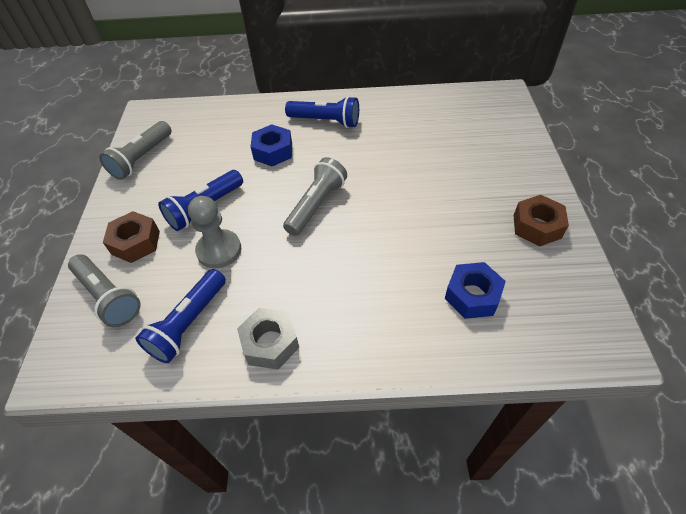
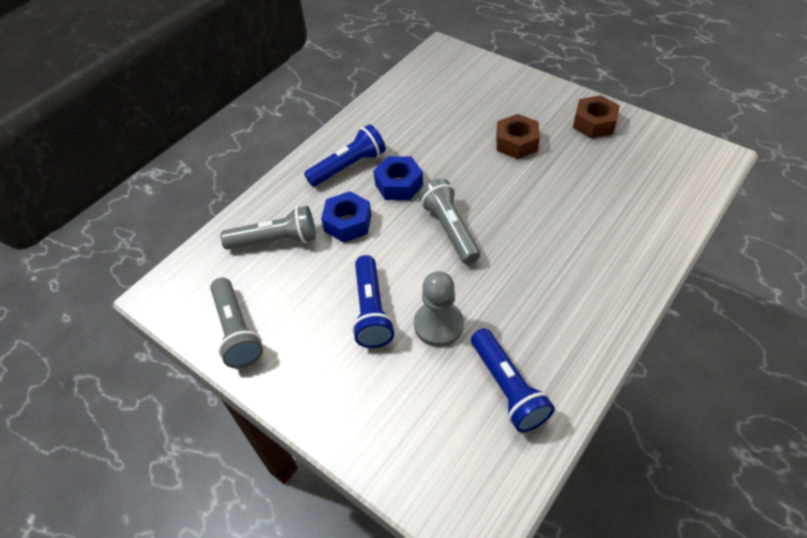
camera: 50 degrees left, 0 degrees up
grey flashlight [68,254,141,327] -> grey flashlight moved to [220,206,315,249]
brown nut [103,211,160,263] -> brown nut moved to [496,114,540,159]
grey nut [237,308,299,370] -> none
blue nut [445,262,506,319] -> blue nut moved to [373,156,423,200]

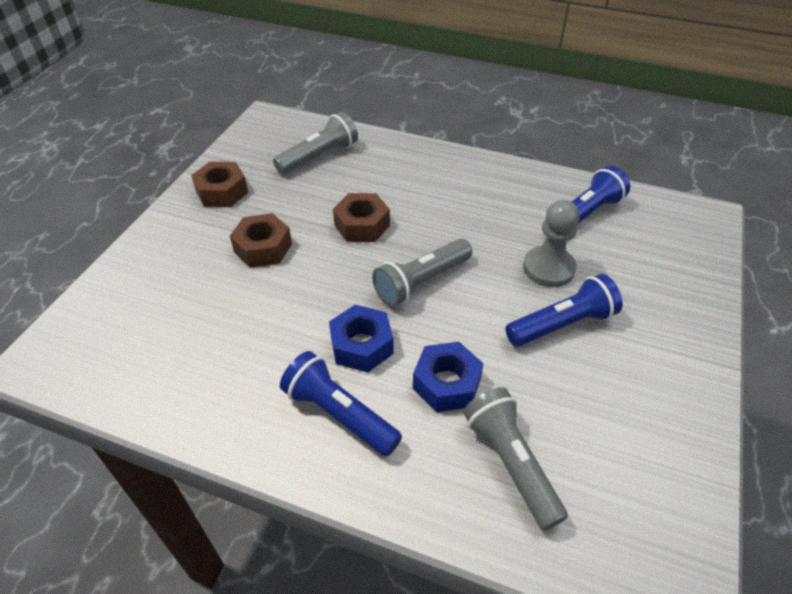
camera: 110 degrees left, 5 degrees down
grey flashlight [210,278,263,368] -> grey flashlight moved to [273,112,358,174]
none -> brown nut [333,193,390,242]

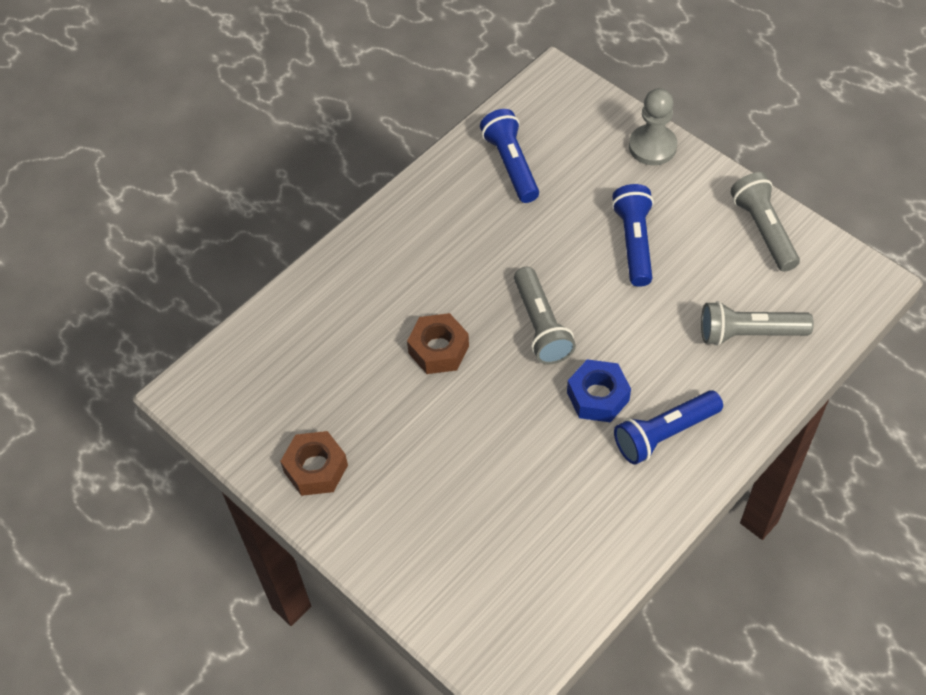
camera: 65 degrees left, 10 degrees up
brown nut [230,213,292,268] -> none
grey flashlight [273,112,358,174] -> grey flashlight moved to [730,172,800,272]
blue nut [413,342,484,412] -> none
grey pawn [523,200,580,287] -> grey pawn moved to [629,88,677,165]

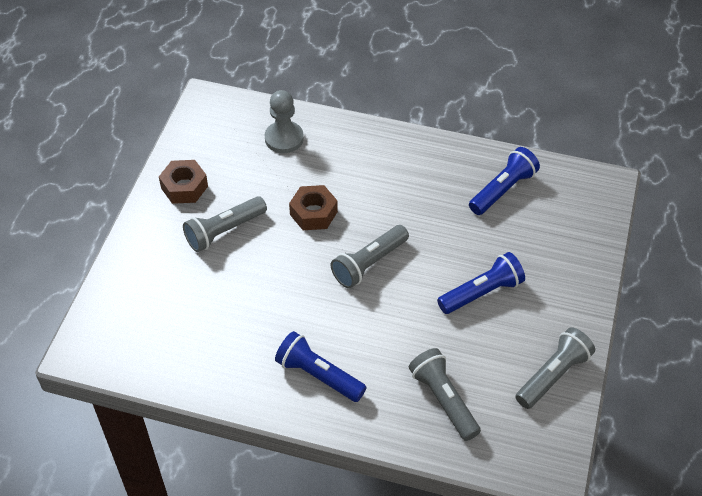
camera: 60 degrees right, 5 degrees down
blue nut [567,359,631,423] -> none
grey pawn [629,88,677,165] -> grey pawn moved to [265,90,304,153]
none -> grey flashlight [183,196,267,252]

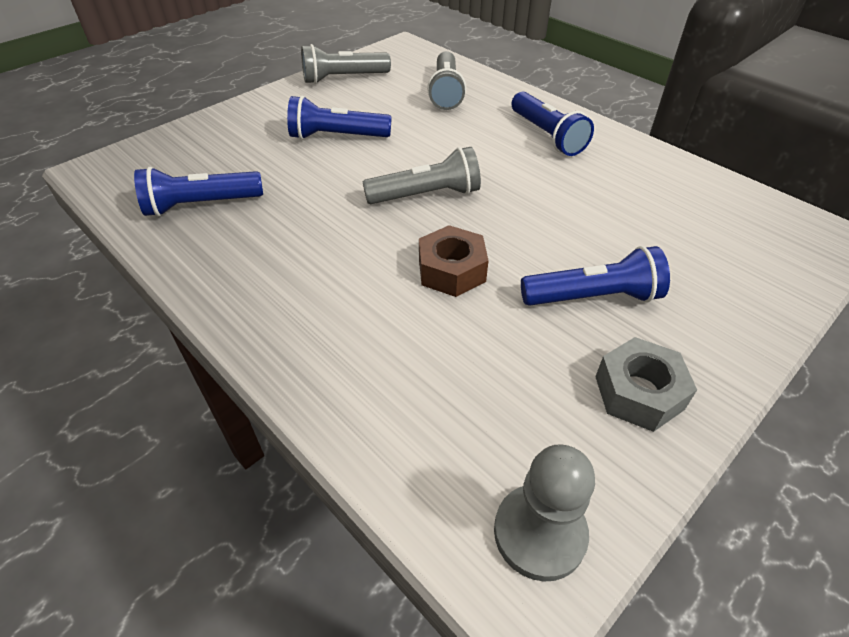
camera: 150 degrees left, 5 degrees down
brown nut [159,160,208,204] -> grey nut [595,337,697,432]
grey flashlight [183,196,267,252] -> blue flashlight [521,246,670,306]
grey pawn [265,90,304,153] -> grey pawn moved to [494,444,595,582]

